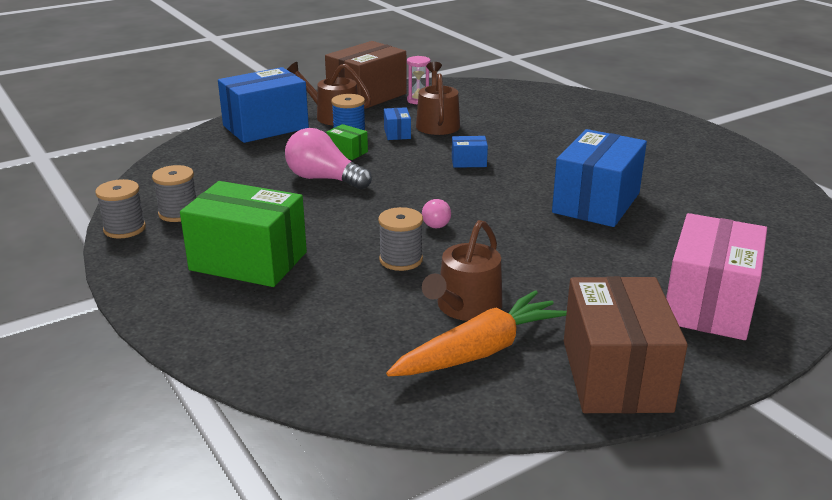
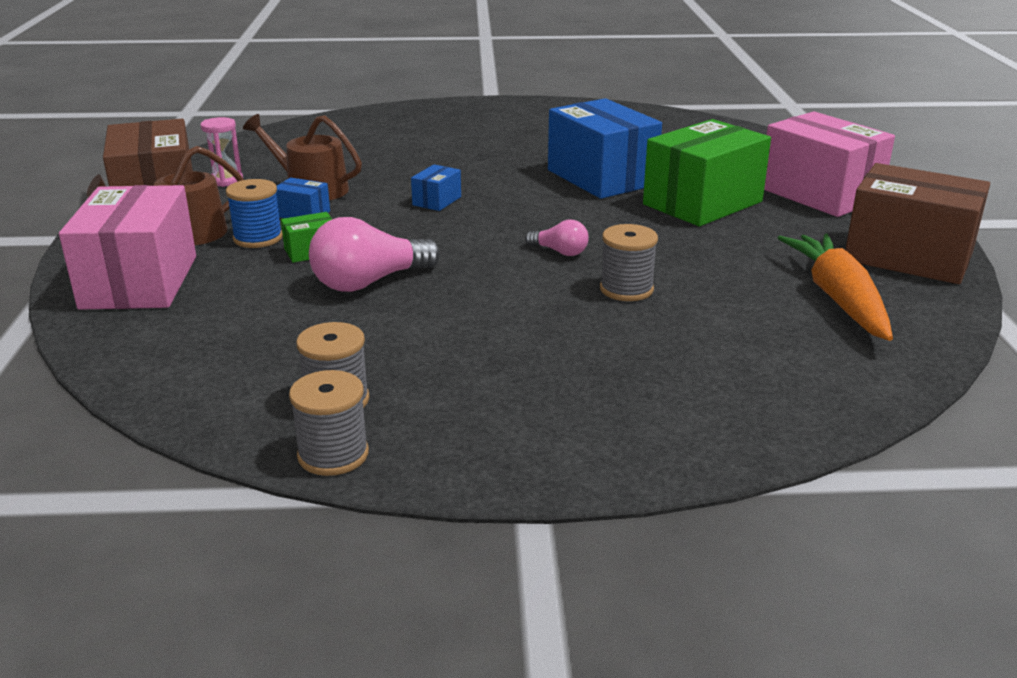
camera: 60 degrees left, 0 degrees up
green box [180,181,307,287] -> green box moved to [643,119,771,226]
blue box [218,67,309,143] -> pink box [59,185,196,310]
brown watering can [422,220,503,321] -> none

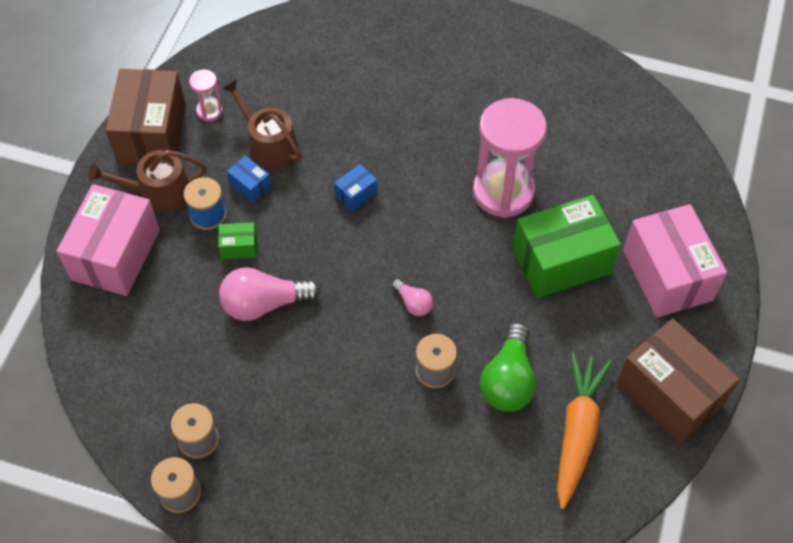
camera: 20 degrees right, 30 degrees up
blue box [548,98,662,199] -> pink hourglass [473,98,547,218]
none -> green light bulb [480,323,536,412]

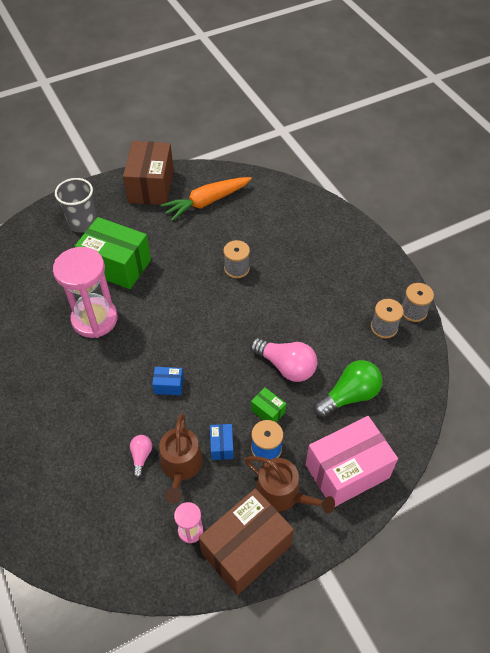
camera: 135 degrees left, 5 degrees down
pink light bulb [392,279,433,316] -> pink light bulb moved to [130,435,152,478]
green light bulb [480,323,536,412] -> green light bulb moved to [314,360,382,417]
pink box [623,204,727,317] -> grey cup [55,178,96,233]

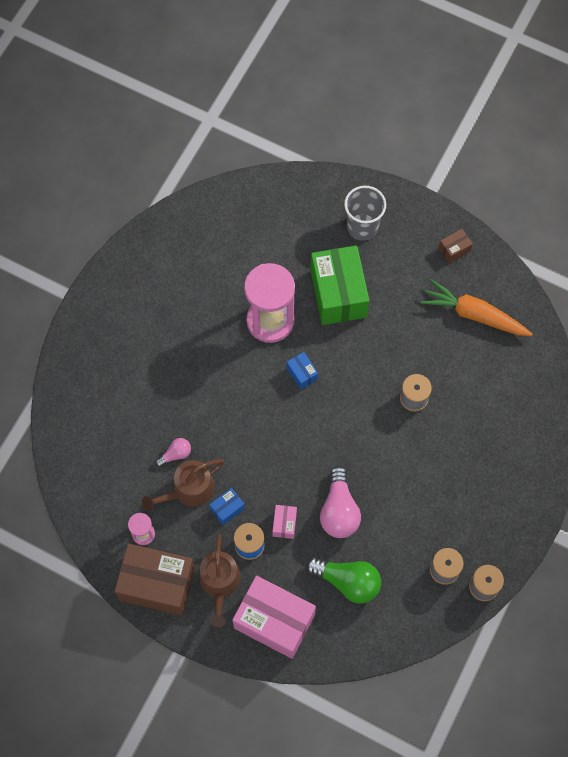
camera: 55 degrees right, 15 degrees up
brown box [123,141,174,205] -> brown box [438,229,473,263], size x0.43
blue box [152,367,184,395] -> blue box moved to [287,352,318,389]
green box [251,387,286,422] -> pink box [272,505,297,539]

